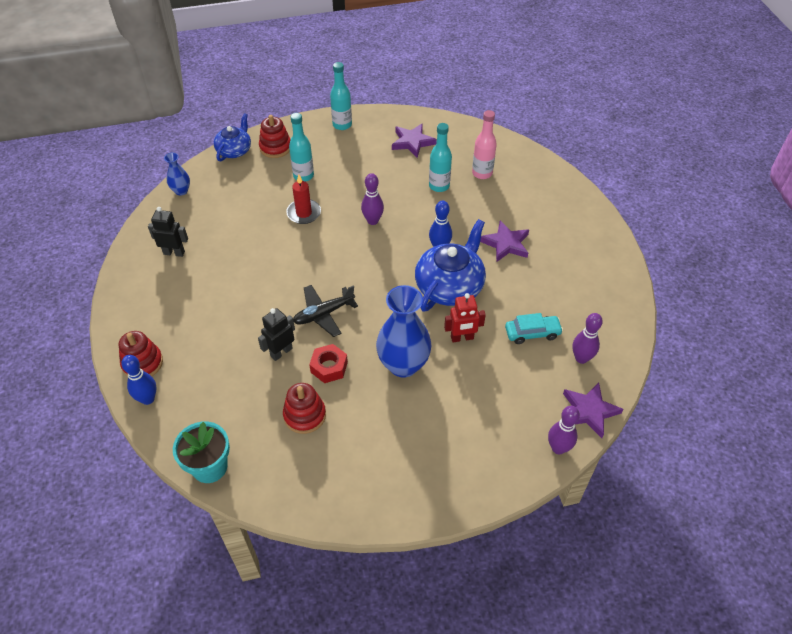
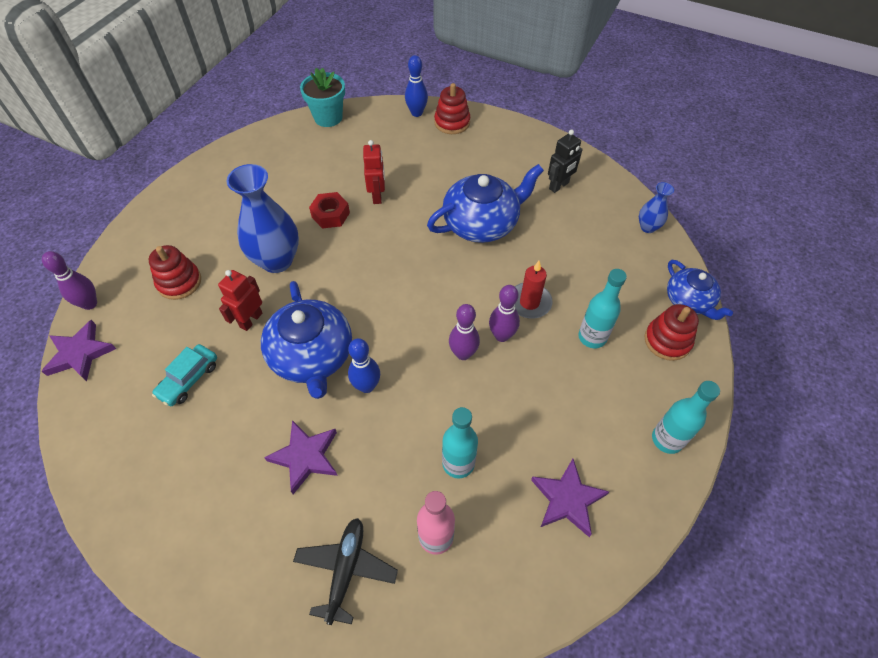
camera: 130 degrees right, 5 degrees up
black robot [258,308,295,361] -> red robot [363,140,385,204]
red stacking toy [283,383,326,434] -> red stacking toy moved to [149,245,201,300]
black plane [293,285,358,337] -> black plane moved to [293,518,398,625]
purple bowling pin [572,313,603,364] -> purple bowling pin moved to [489,285,520,342]
none -> blue teapot [427,164,544,243]

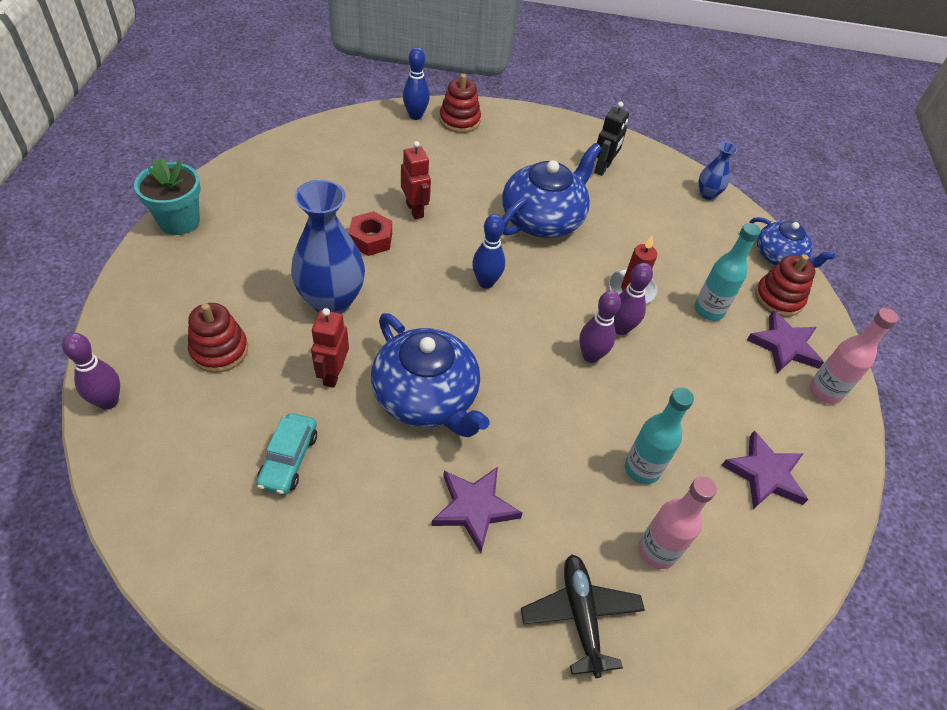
camera: 25 degrees left, 5 degrees down
purple star [42,320,116,381] -> purple star moved to [747,310,824,373]
turquoise flower pot [300,68,345,127] -> turquoise flower pot moved to [134,158,201,235]
blue bowling pin [348,338,380,393] -> blue bowling pin moved to [472,214,505,288]
turquoise bottle [652,381,720,454] -> pink bottle [810,308,899,404]

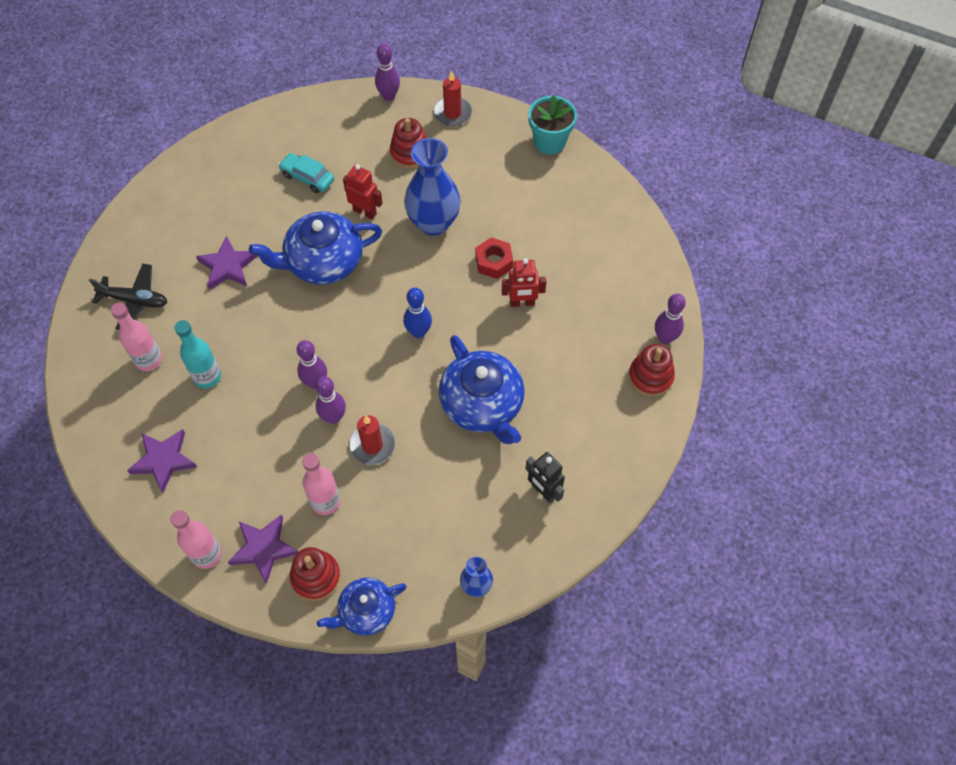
camera: 115 degrees right, 10 degrees up
blue bowling pin [403,47,430,120] -> purple bowling pin [655,294,686,344]
turquoise bottle [694,223,761,321] -> pink bottle [302,453,340,515]
none -> red candle [433,70,472,126]

